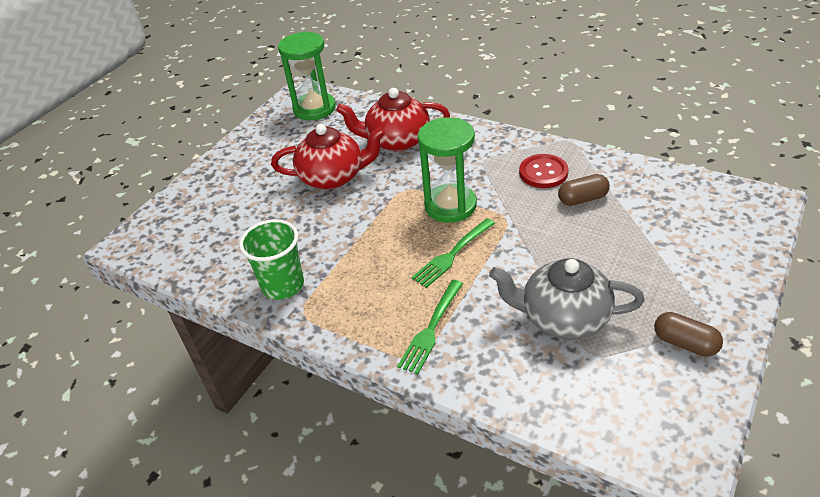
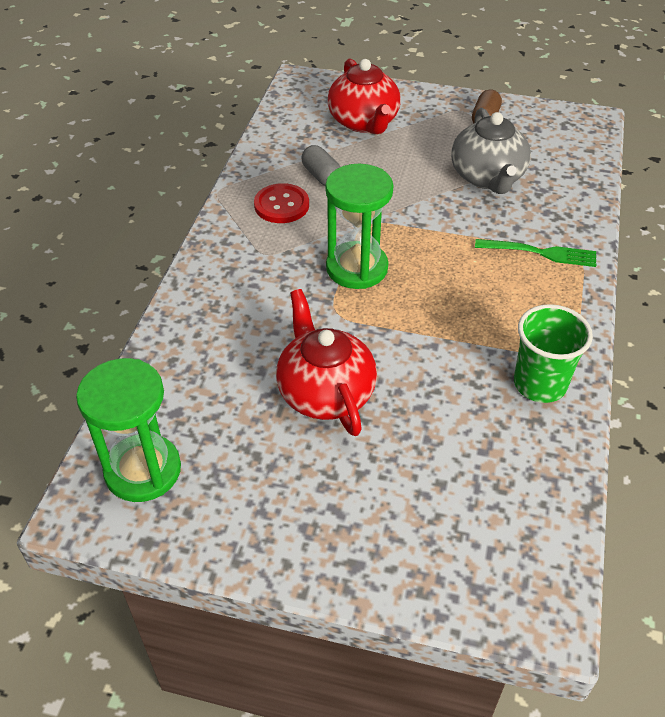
camera: 110 degrees left, 5 degrees up
red teapot [336,88,450,151] -> red teapot moved to [327,59,401,134]
green fork [411,218,495,288] -> none
brown capsule [558,174,610,206] -> grey capsule [301,145,341,186]

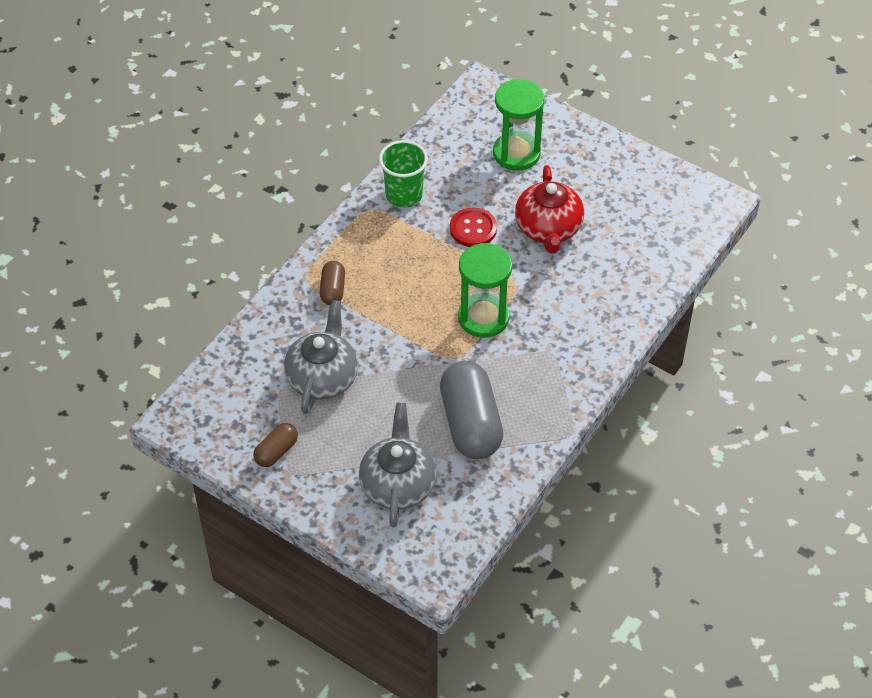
camera: 160 degrees left, 5 degrees up
green hourglass [76,358,181,502] -> green hourglass moved to [493,79,544,171]
red button [254,183,309,223] -> red button moved to [450,208,497,247]
grey capsule [301,145,341,186] -> grey capsule [440,361,503,459], size x2.03
red teapot [327,59,401,134] -> grey teapot [359,403,436,527]
green fork [475,239,596,267] -> brown capsule [320,261,345,305]

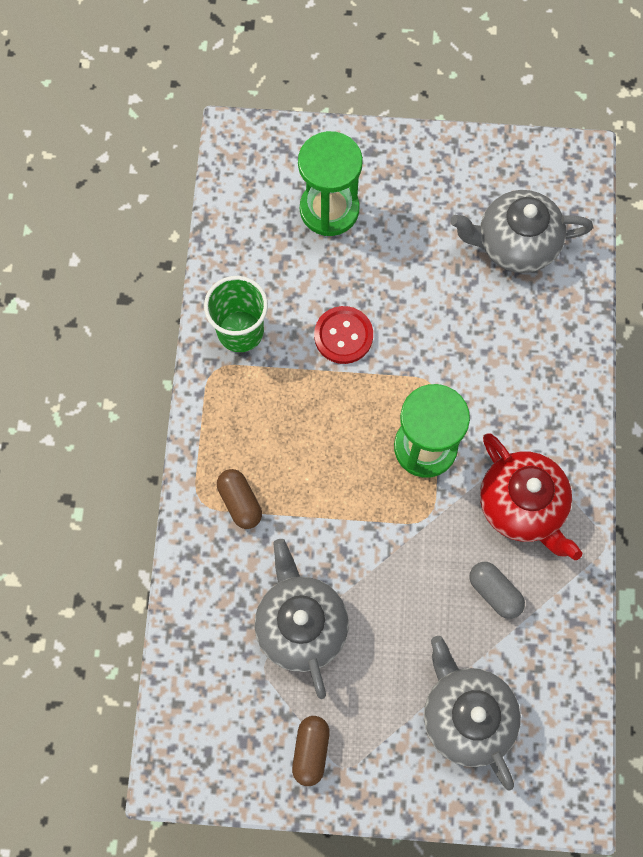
camera: 30 degrees left, 20 degrees up
grey capsule [440,361,503,459] -> grey capsule [470,562,525,619], size x0.49
red teapot [515,165,584,254] -> red teapot moved to [480,434,582,560]
none -> grey teapot [450,190,593,273]

